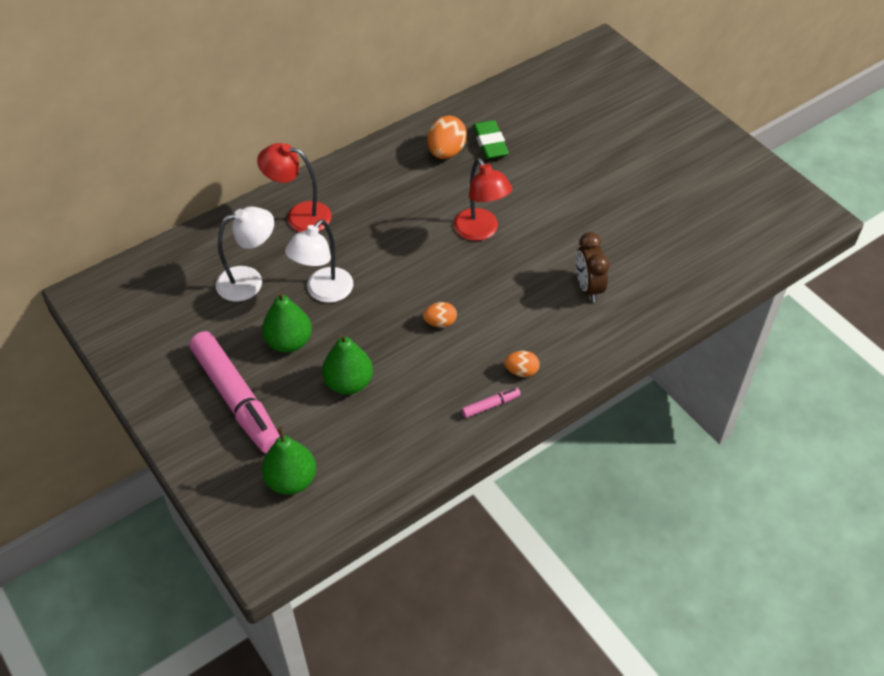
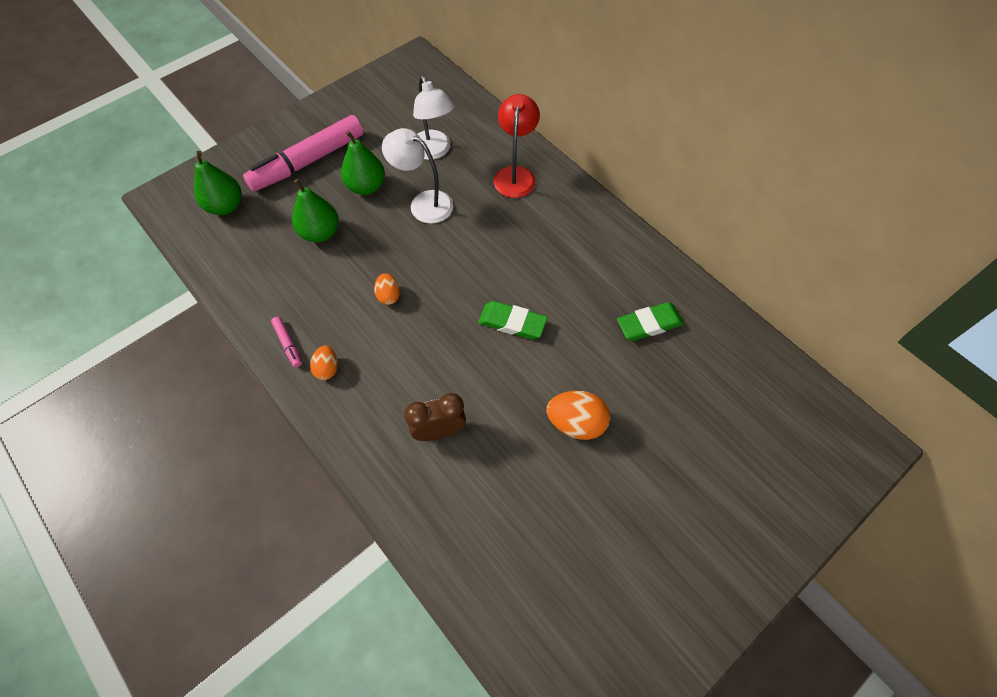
camera: 85 degrees right, 10 degrees up
orange egg [427,115,467,159] -> orange egg moved to [546,391,610,440]
red lamp [454,158,512,241] -> green eraser [478,301,548,339]

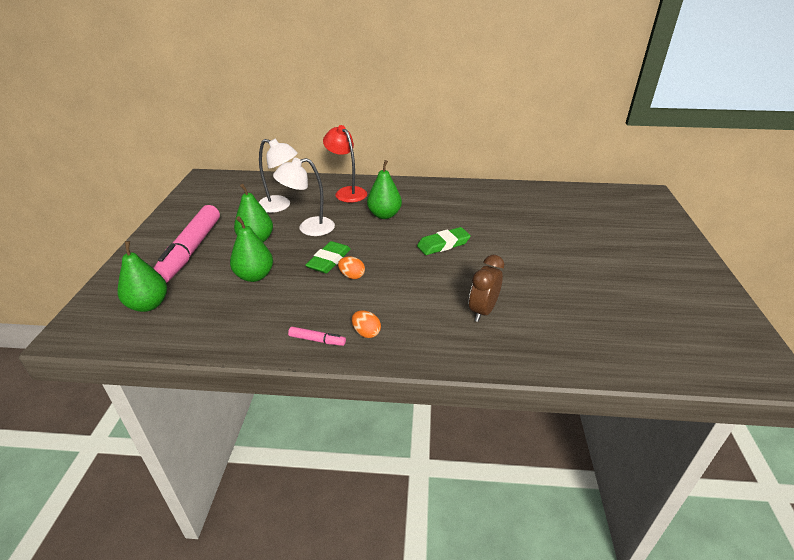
camera: 45 degrees left, 25 degrees down
orange egg [546,391,610,440] -> none
green eraser [617,302,684,341] -> green eraser moved to [305,241,351,273]
none -> green pear [367,160,402,219]

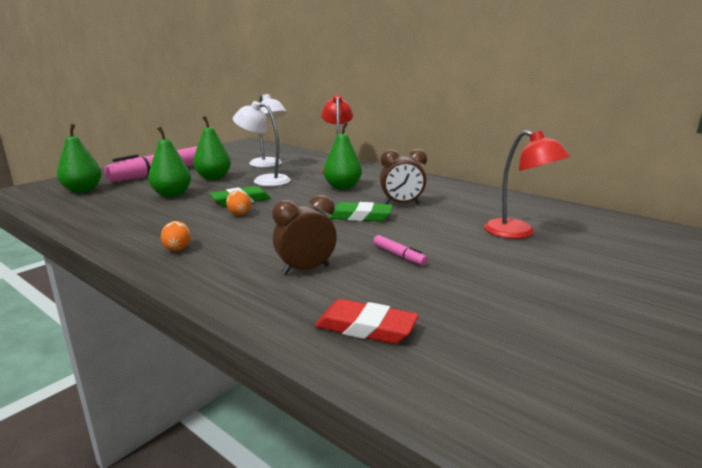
camera: 35 degrees right, 15 degrees down
pink marker [288,327,346,346] -> pink marker moved to [373,235,428,265]
none -> red eraser [315,299,419,344]
none -> brown clock [380,149,427,204]
none -> red lamp [484,130,570,239]

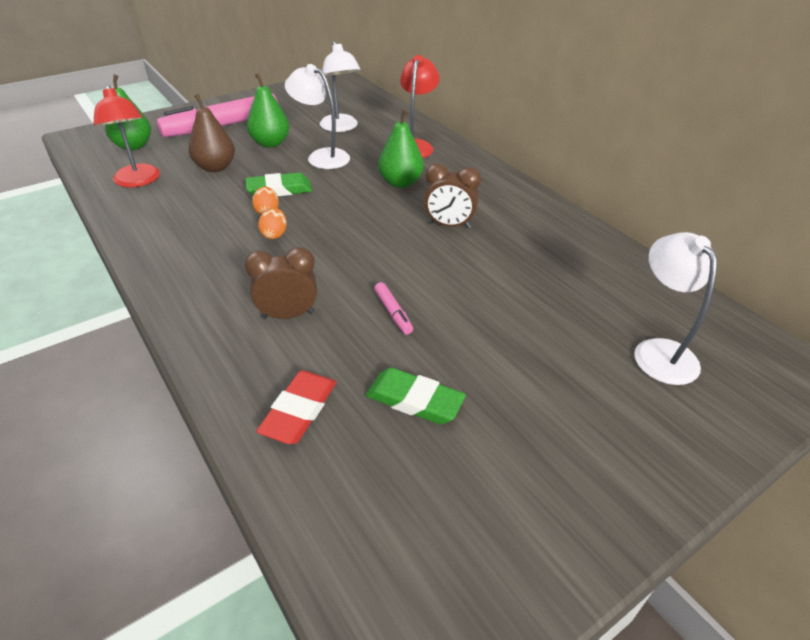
camera: 15 degrees right, 20 degrees up
green pear [148,127,191,197] -> brown pear [188,94,235,172]
orange egg [161,221,190,251] -> orange egg moved to [258,208,287,239]
red eraser [315,299,419,344] -> red eraser turned 75 degrees clockwise [256,370,336,444]
green eraser [329,202,393,222] -> green eraser moved to [366,367,466,424]
red lamp [484,130,570,239] -> red lamp moved to [93,85,160,187]
none -> white lamp [634,232,717,385]

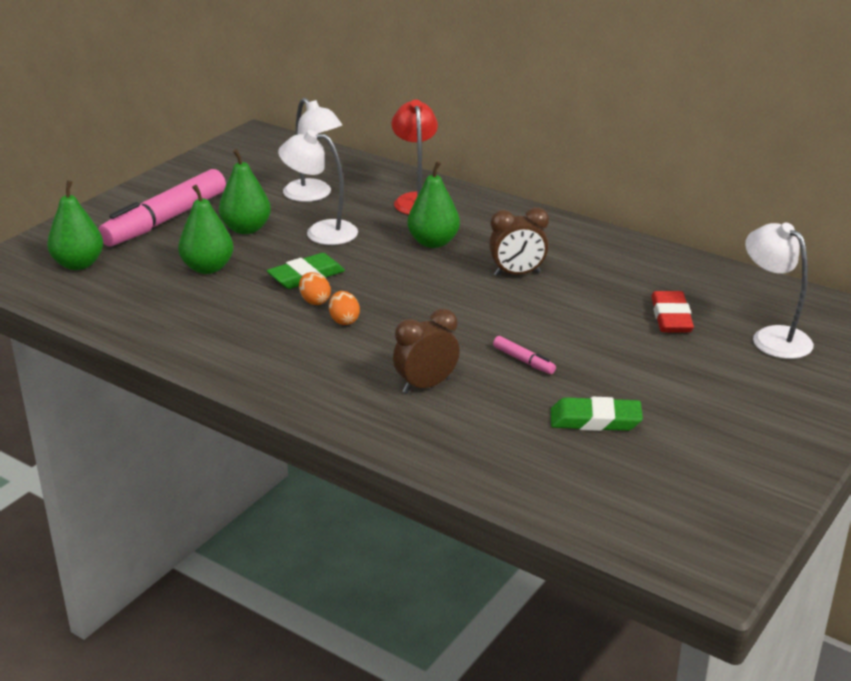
camera: 20 degrees left, 10 degrees down
red lamp [93,85,160,187] -> none
brown pear [188,94,235,172] -> green pear [178,185,234,274]
red eraser [256,370,336,444] -> red eraser moved to [651,291,694,333]

